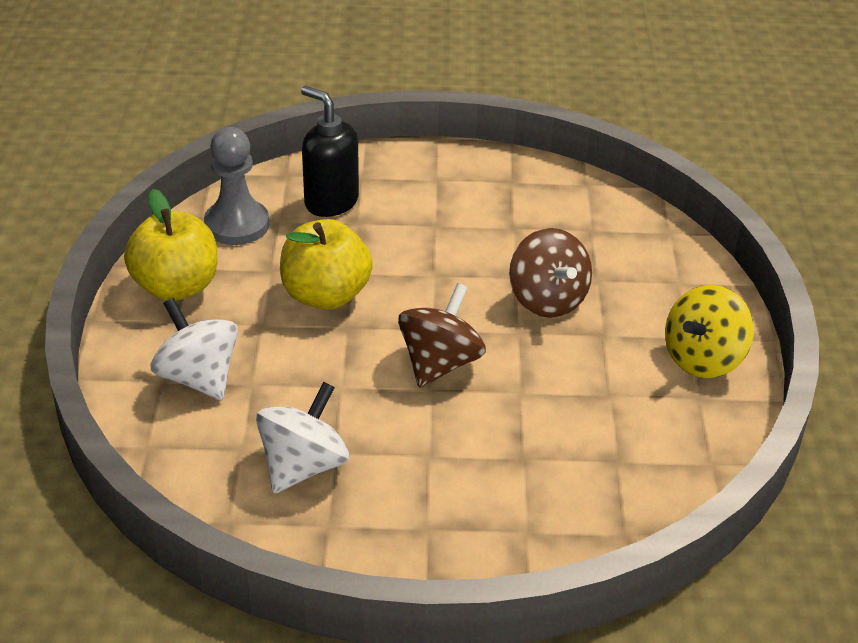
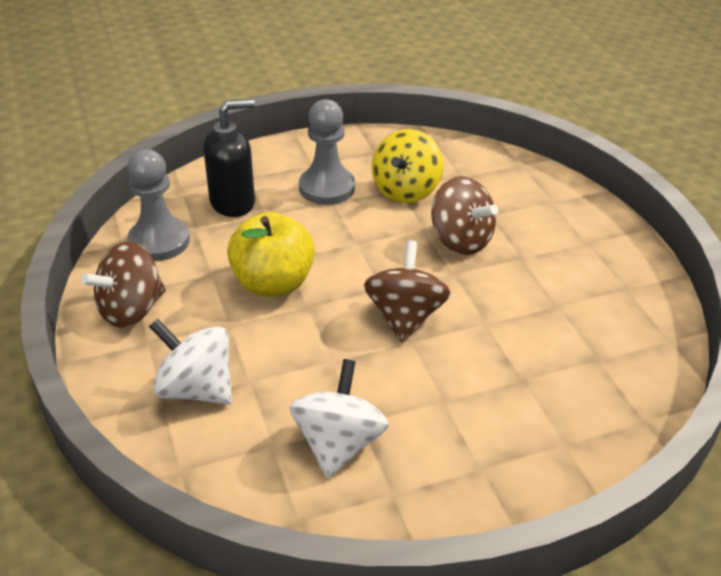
camera: 20 degrees left, 0 degrees up
yellow apple [124,189,218,301] -> brown spinning top [81,241,166,328]
black soap dispenser [301,86,359,217] -> black soap dispenser turned 135 degrees clockwise [203,99,255,217]
yellow spinning top [665,285,754,378] -> yellow spinning top moved to [372,129,443,203]
none -> grey pawn [299,99,355,205]

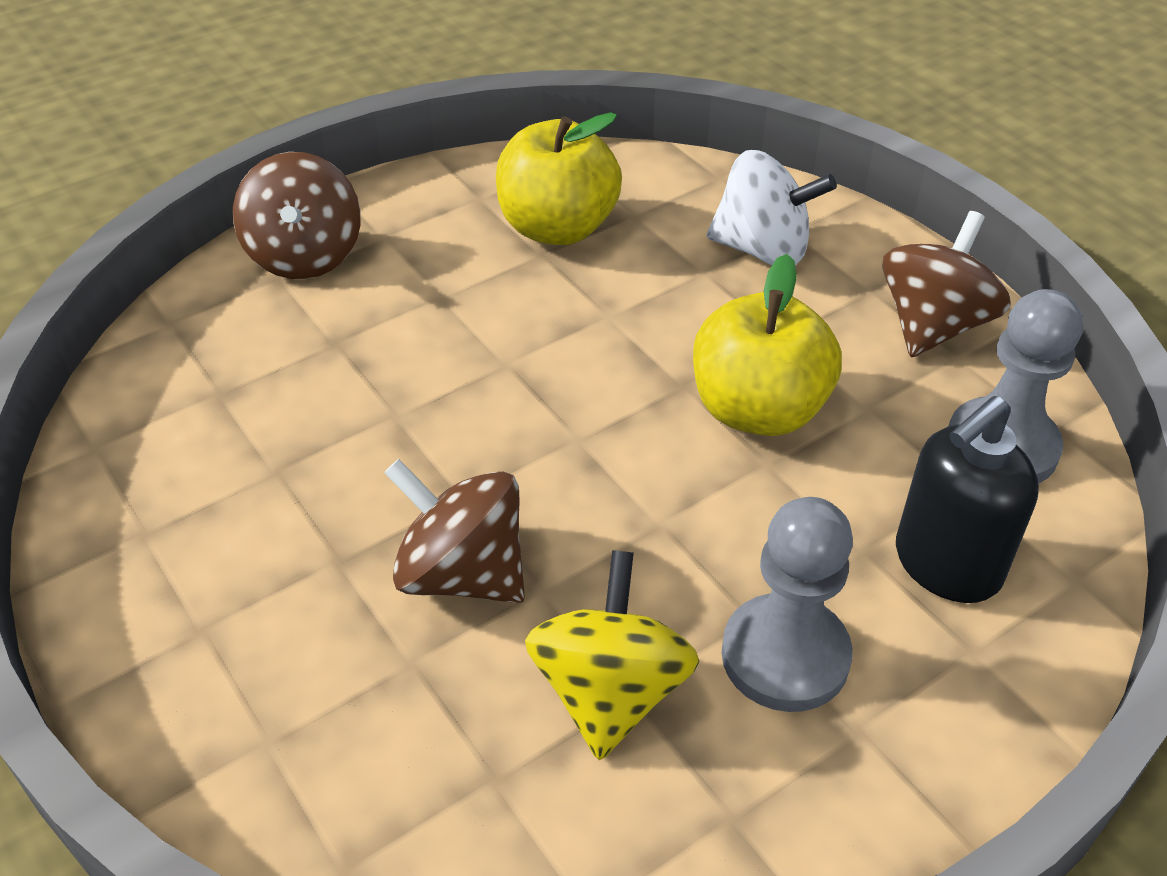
camera: 165 degrees right, 5 degrees up
white spinning top [290,359,389,479] -> yellow apple [496,112,622,245]
brown spinning top [364,240,451,343] -> brown spinning top moved to [233,152,361,279]

